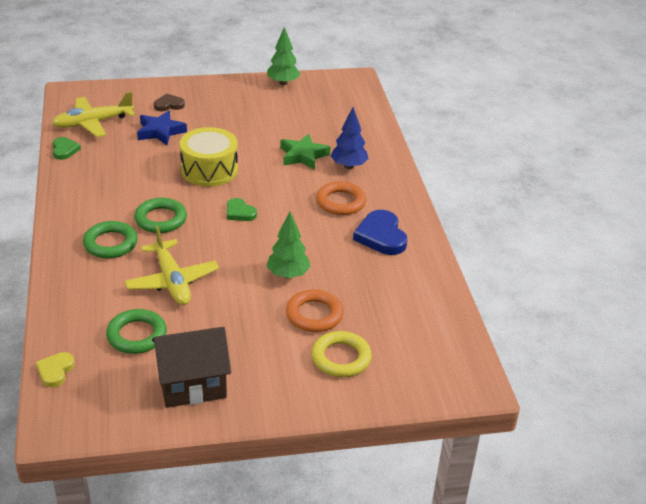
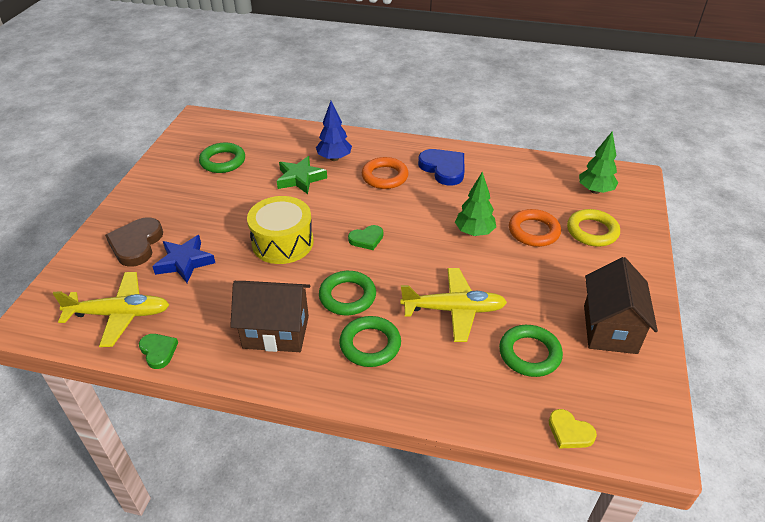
camera: 65 degrees left, 5 degrees up
yellow plane [52,92,135,137] -> yellow plane turned 90 degrees counterclockwise [53,272,169,347]
green heart [52,137,81,160] -> green heart turned 45 degrees clockwise [139,334,178,369]
brown heart [154,94,185,111] -> brown heart [105,217,163,267], size x1.70
green tree [267,27,301,85] -> green tree moved to [579,131,618,194]
blue heart [353,210,407,255] -> blue heart turned 135 degrees counterclockwise [418,149,465,186]
none -> green ring [199,143,245,173]
none -> brown house [230,281,310,352]

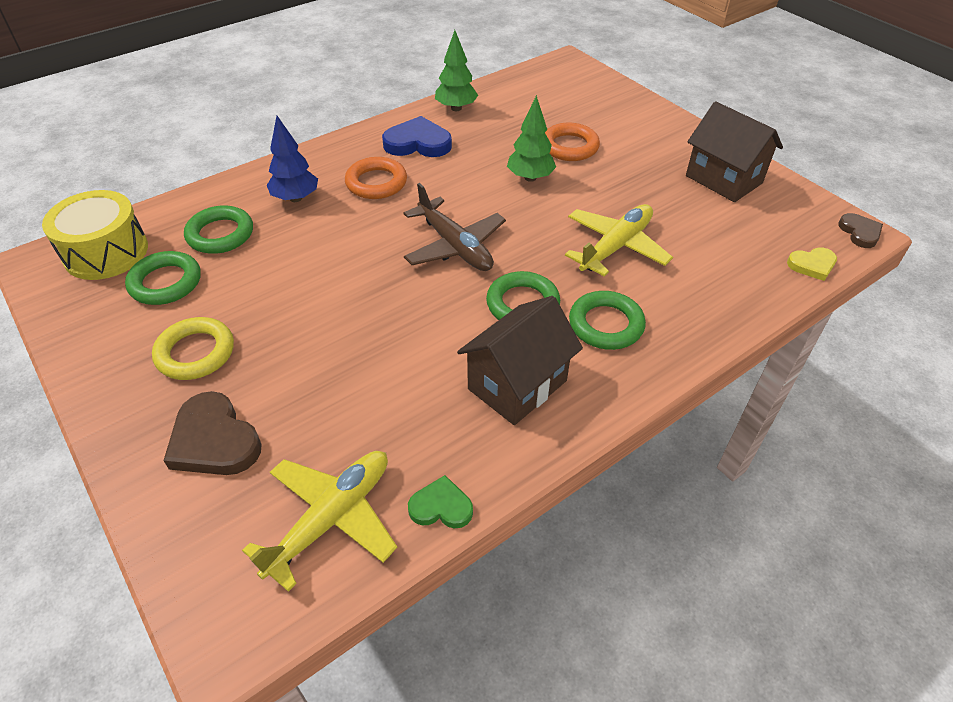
camera: 50 degrees left, 5 degrees up
blue star [152,235,215,283] -> none
yellow drum [247,196,314,264] -> yellow drum moved to [42,190,148,280]
green star [277,156,327,194] -> none
green heart [348,225,383,250] -> brown plane [404,183,506,271]
green ring [499,325,563,377] -> green ring moved to [184,205,253,254]
yellow ring [567,209,620,247] -> yellow ring moved to [152,317,234,380]
green tree [579,131,618,194] -> green tree moved to [435,30,478,111]
none -> brown heart [838,213,883,248]

